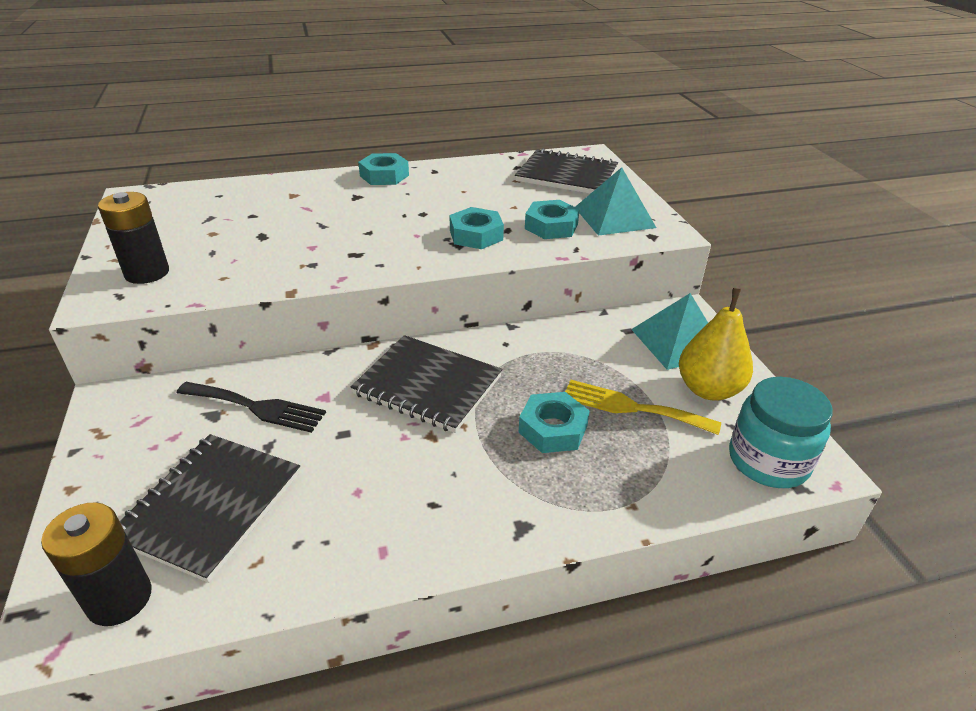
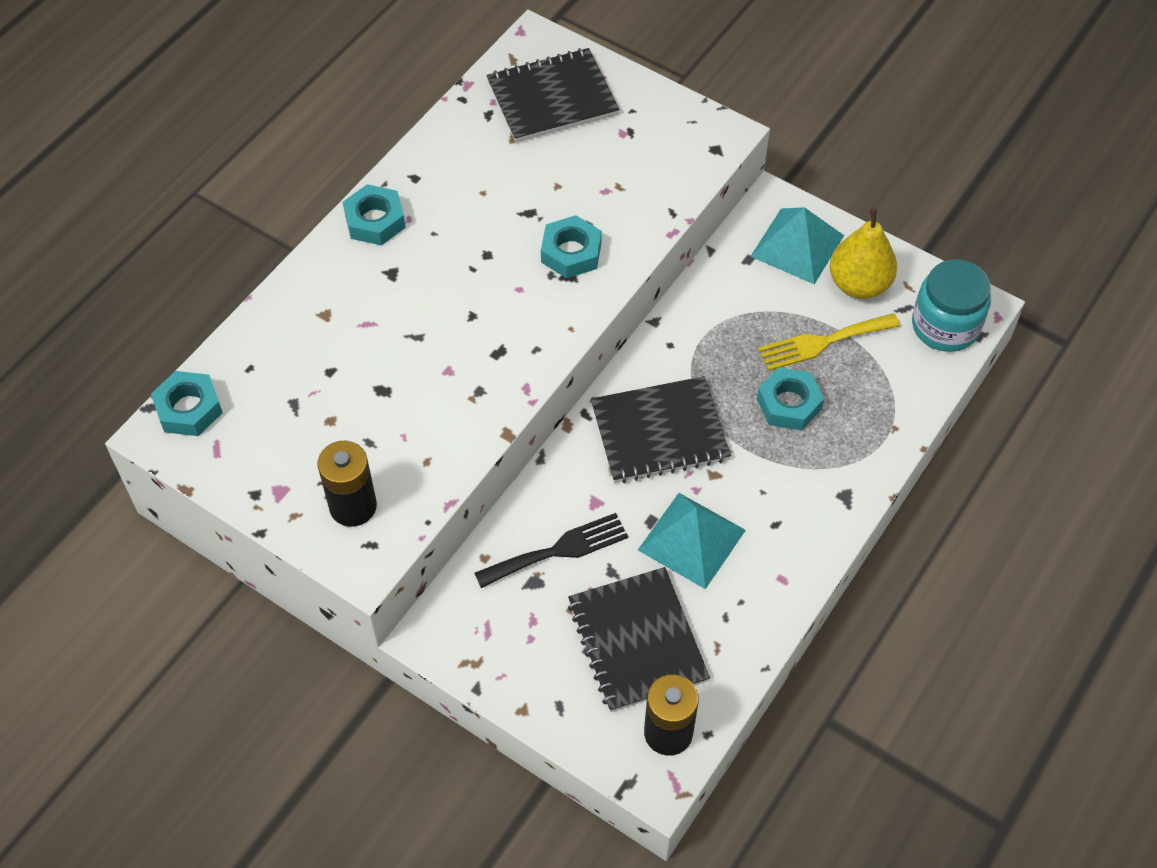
camera: 40 degrees left, 20 degrees up
turquoise nut [525,200,580,239] -> turquoise nut moved to [151,371,223,436]
turquoise pyramid [575,167,656,236] -> turquoise pyramid moved to [638,493,746,589]

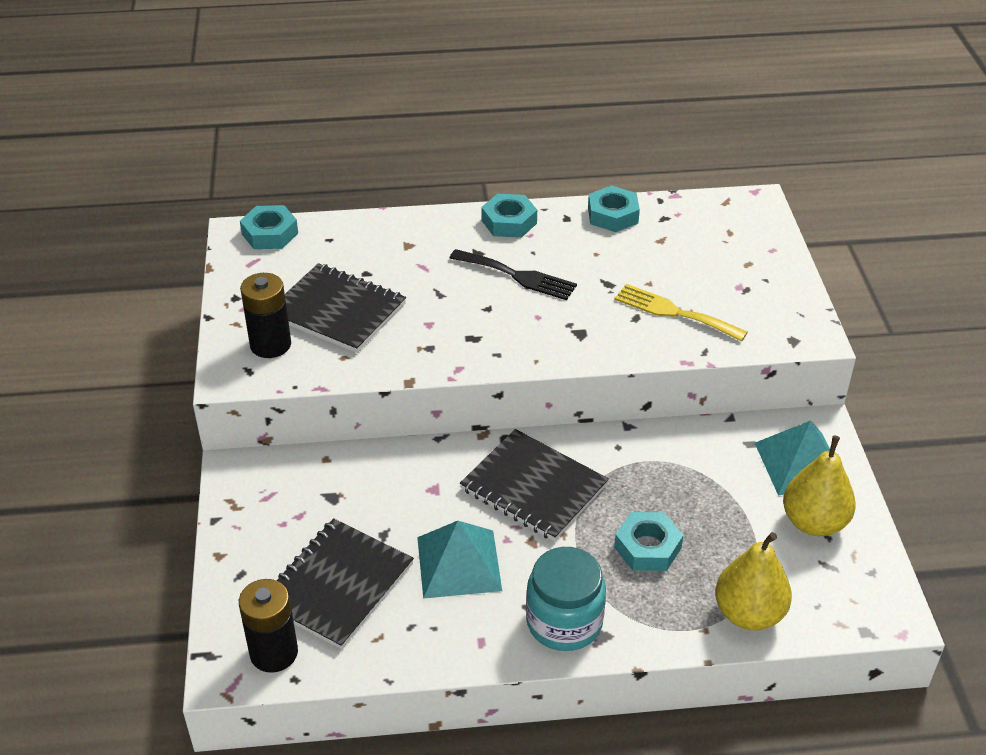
camera: 50 degrees right, 15 degrees down
black fork [475,513,628,588] -> black fork moved to [450,249,577,300]
black notebook [486,48,619,142] -> black notebook moved to [285,263,406,353]
turquoise nut [541,215,602,279] -> turquoise nut moved to [588,185,640,232]
yellow fork [758,313,900,371] -> yellow fork moved to [614,284,748,342]
turquoise jar [912,259,991,352] -> turquoise jar moved to [526,547,606,651]
none -> yellow pear [715,532,792,630]

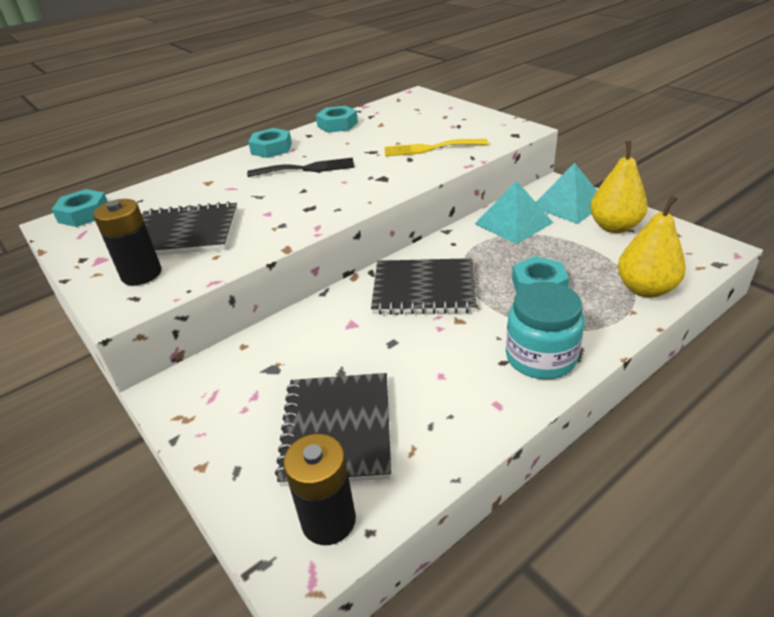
camera: 30 degrees left, 5 degrees down
turquoise pyramid [417,521,502,599] -> turquoise pyramid moved to [475,181,553,244]

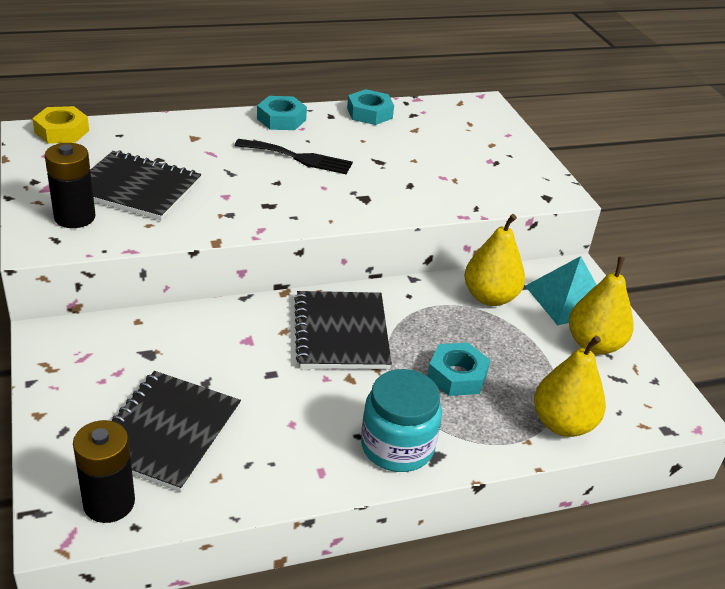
camera: 15 degrees right, 0 degrees up
turquoise nut [52,189,108,227] -> yellow nut [32,106,89,144]
black notebook [371,258,477,315] -> black notebook turned 60 degrees clockwise [294,291,392,369]
yellow fork [385,139,488,157] -> none
turquoise pyramid [475,181,553,244] -> yellow pear [464,214,525,306]

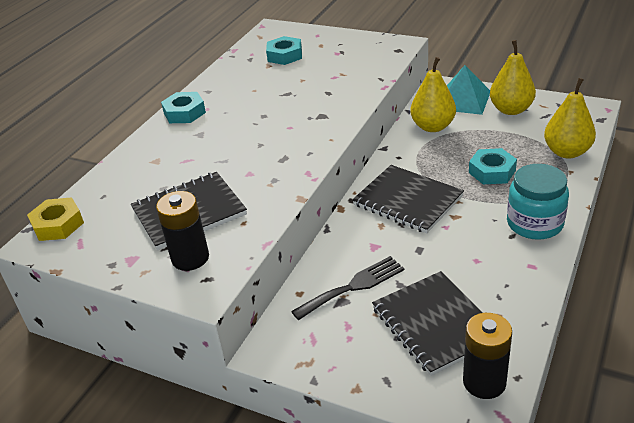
camera: 40 degrees left, 0 degrees up
black fork [234,139,353,174] -> black fork moved to [291,256,405,320]
turquoise nut [347,89,394,125] -> turquoise nut moved to [266,36,302,65]

